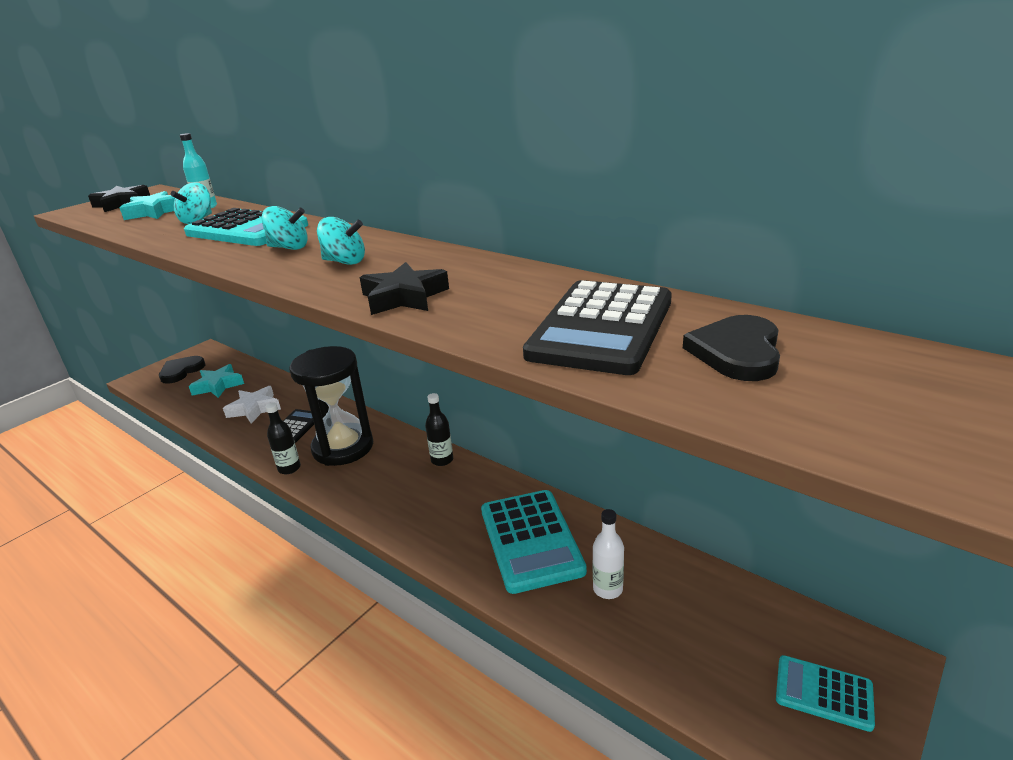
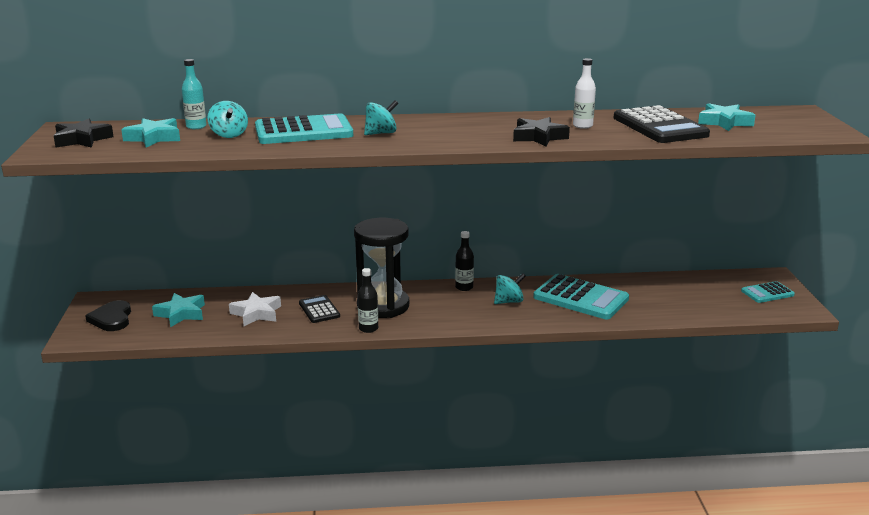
camera: 45 degrees left, 5 degrees down
turquoise spinning top [317,217,365,265] -> turquoise spinning top moved to [494,273,526,304]
white bottle [593,509,624,599] -> white bottle moved to [573,58,596,129]
black heart [683,315,780,381] -> turquoise star [698,103,756,131]

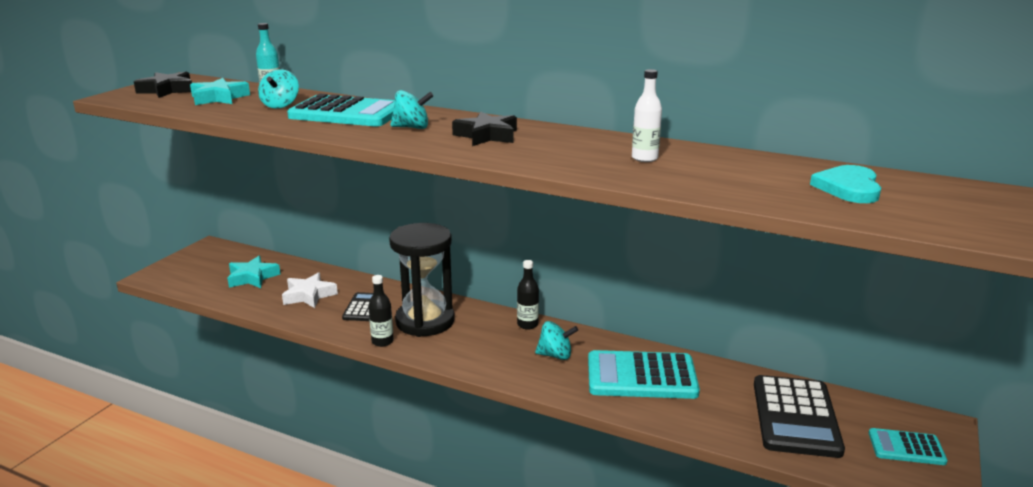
camera: 30 degrees right, 0 degrees up
black heart [85,300,131,331] -> none
black star [513,117,570,146] -> black star moved to [452,112,517,146]
turquoise calculator [533,274,629,319] -> turquoise calculator turned 120 degrees clockwise [588,350,700,399]
black calculator [613,105,710,143] -> black calculator moved to [754,375,845,458]
turquoise star [698,103,756,131] -> turquoise heart [810,165,881,203]

